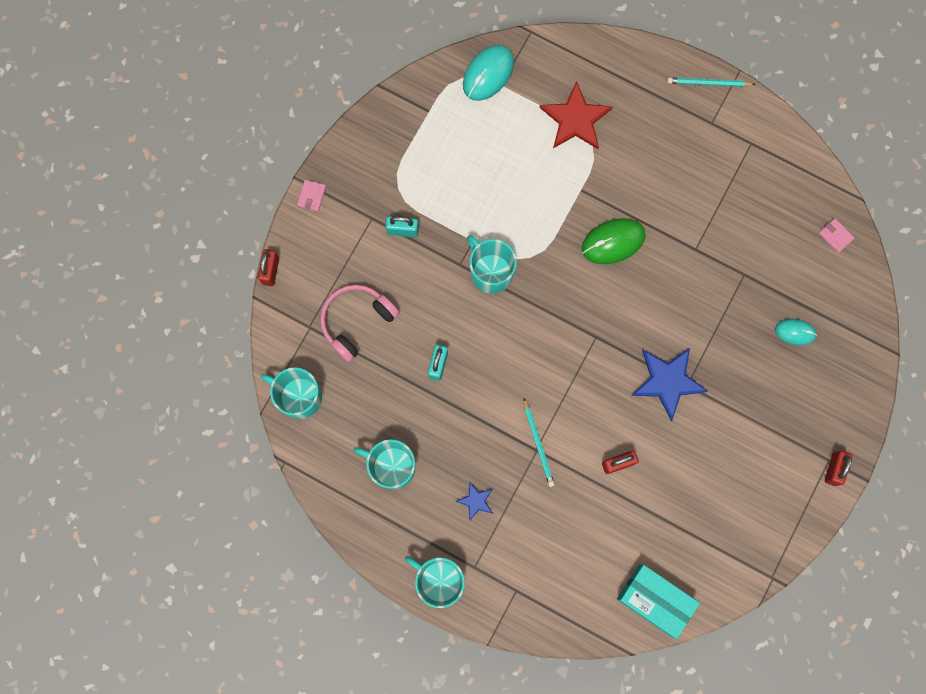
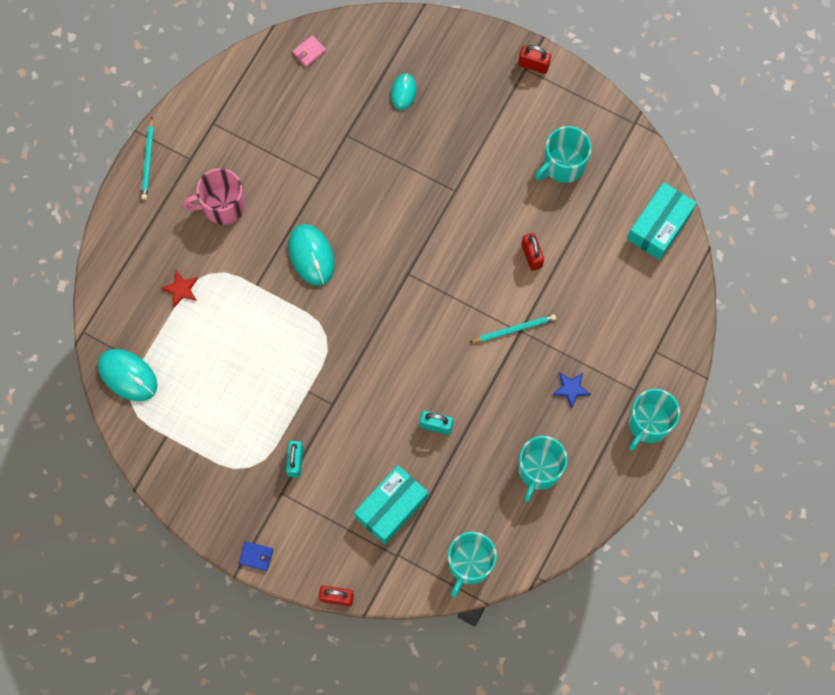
camera: 90 degrees left, 5 degrees down
pink wallet [297,180,326,211] -> blue wallet [239,541,273,571]
pink headphones [320,285,399,363] -> turquoise box [354,465,428,544]
turquoise mug [467,235,517,294] -> turquoise mug moved to [535,126,592,183]
red star [540,81,613,149] -> red star [161,271,198,307], size x0.51
green mouse [582,218,646,264] -> turquoise mouse [288,224,335,286]
blue star [631,348,708,421] -> none
none -> pink mug [183,168,245,225]

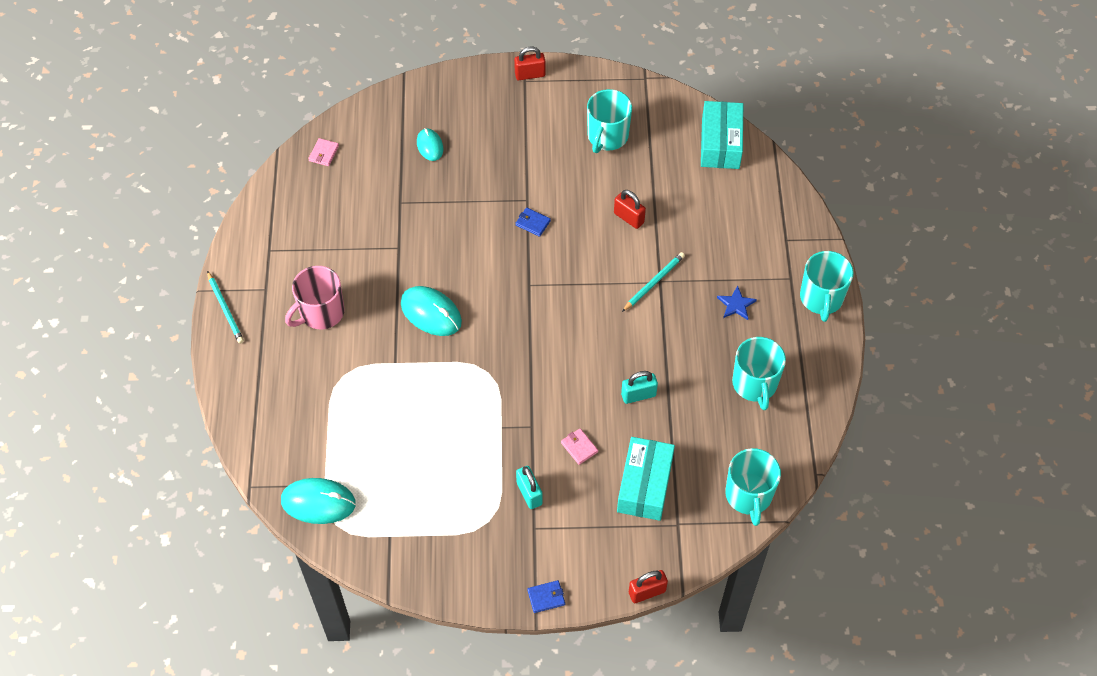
camera: 30 degrees left, 15 degrees down
red star [161,271,198,307] -> none
none -> blue wallet [515,207,551,237]
none -> pink wallet [561,429,598,465]

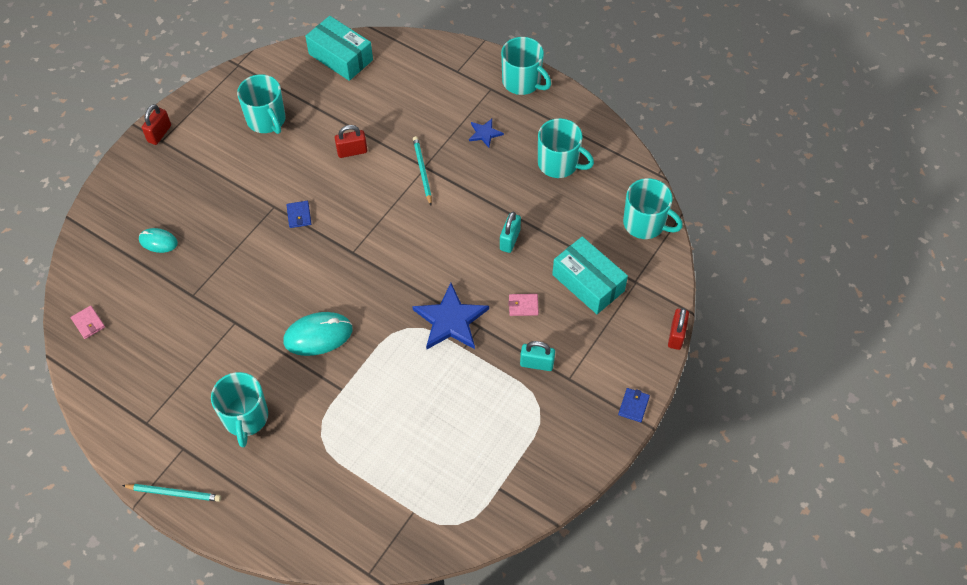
camera: 55 degrees left, 0 degrees up
turquoise mouse [281,478,356,524] -> none
pink mug [285,266,345,329] -> turquoise mug [211,372,268,447]
blue wallet [515,207,551,237] -> blue wallet turned 75 degrees counterclockwise [287,201,311,228]
none -> blue star [412,283,489,349]

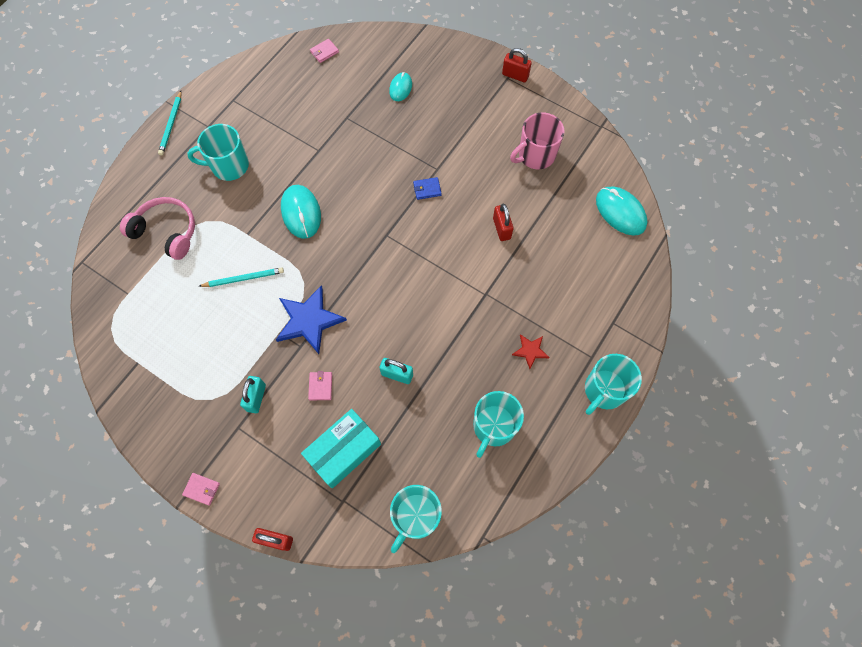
camera: 90 degrees right, 10 degrees up
turquoise mug [237,74,286,134] -> pink mug [510,113,565,169]
turquoise box [305,16,373,81] -> turquoise mouse [596,187,647,235]
turquoise pencil [413,136,432,205] -> turquoise pencil moved to [199,267,284,287]
blue star [469,119,504,148] -> red star [512,334,550,369]
blue wallet [618,388,650,422] -> pink wallet [182,473,220,506]
none -> pink headphones [120,197,195,260]

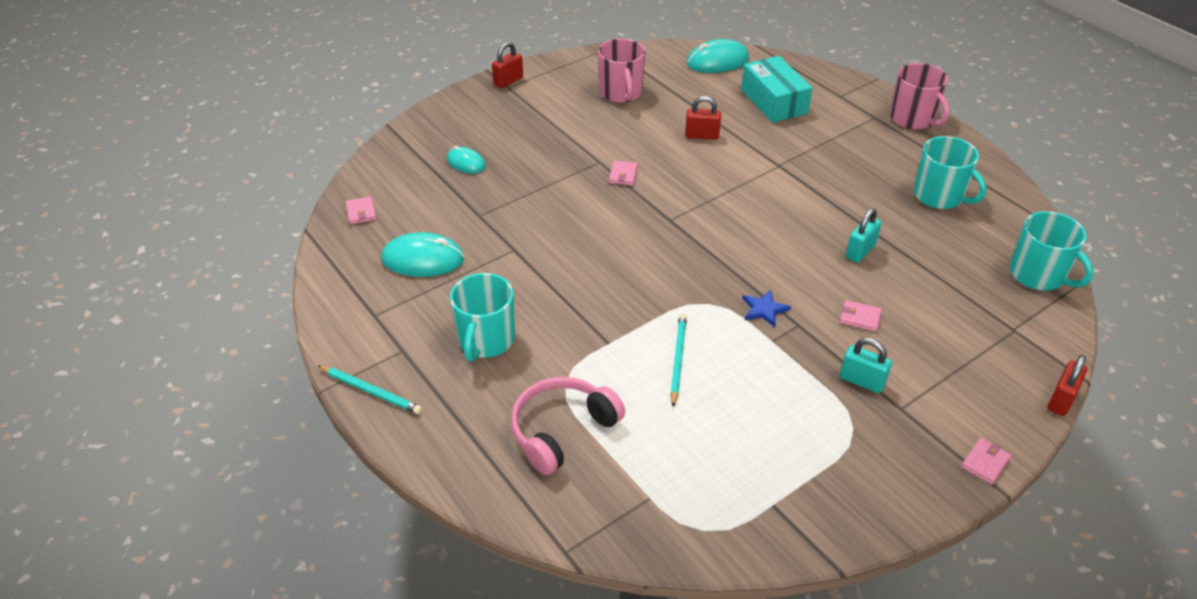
camera: 70 degrees left, 25 degrees down
blue star [276,285,347,354] -> blue star [742,289,791,327], size x0.51
turquoise mouse [281,185,321,239] -> turquoise mouse moved to [381,232,464,277]
turquoise box [301,409,381,489] -> turquoise box moved to [741,56,812,123]
blue wallet [413,177,442,200] -> pink wallet [609,161,638,186]
red star [512,334,550,369] -> none
turquoise mug [585,354,642,415] -> pink mug [890,63,950,129]

